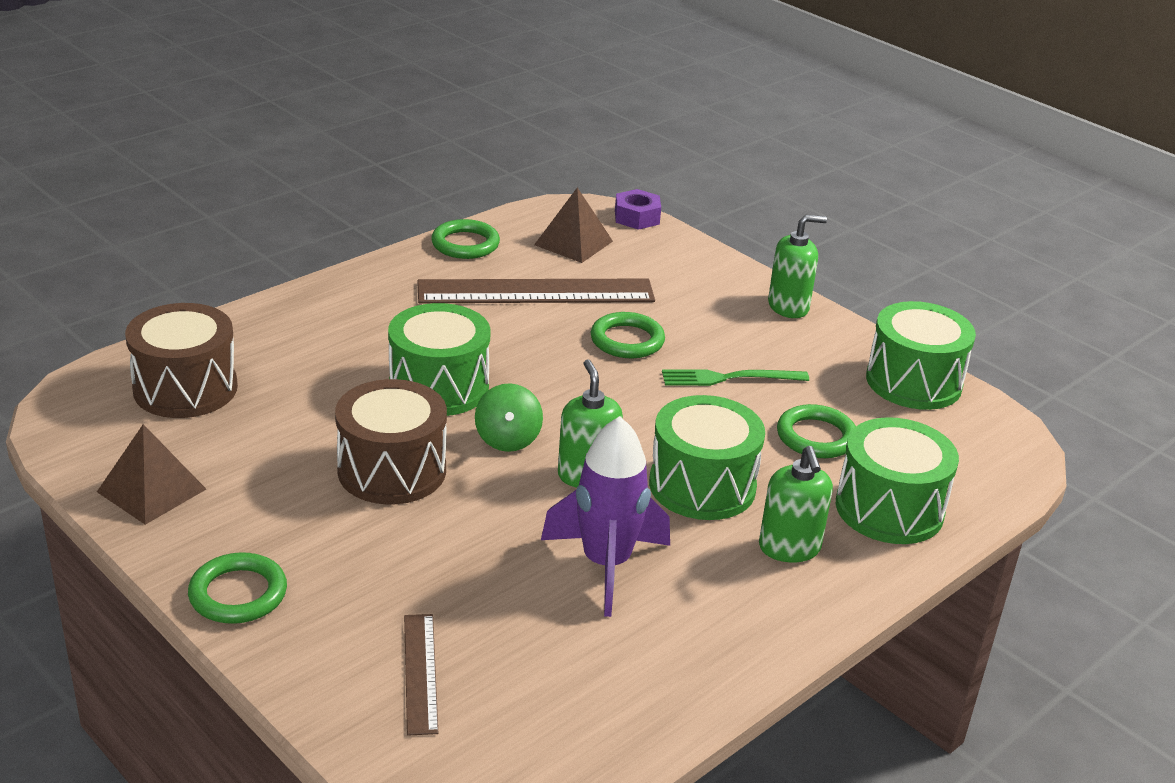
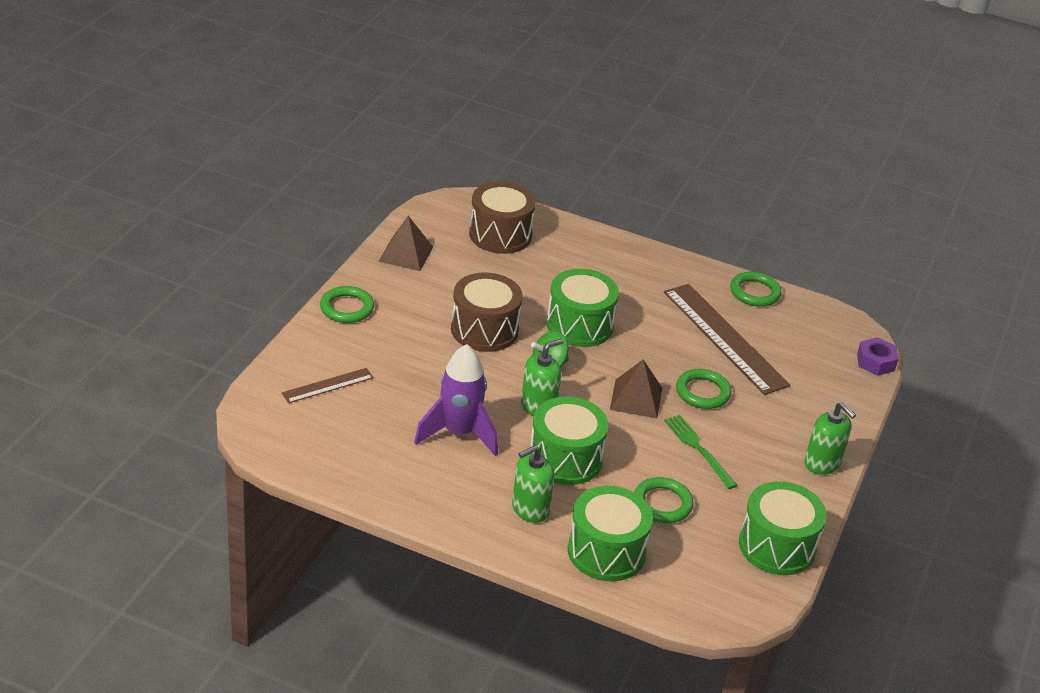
camera: 65 degrees right, 5 degrees up
brown pyramid [534,187,613,263] -> brown pyramid moved to [610,359,662,418]

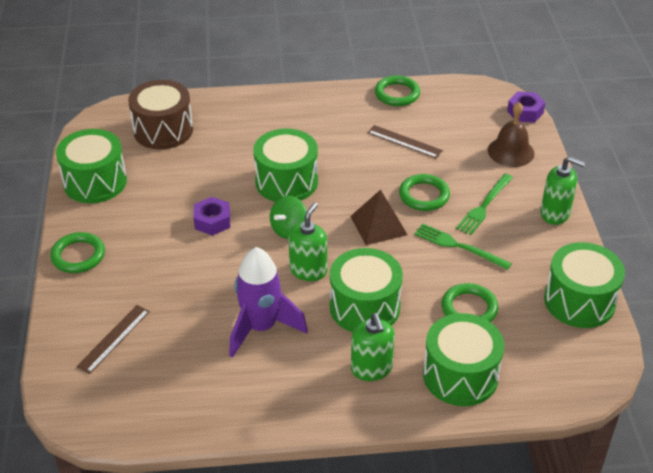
camera: 25 degrees left, 5 degrees up
brown pyramid [378,216,433,271] -> green drum [56,129,127,203]
brown drum [451,273,523,352] -> purple nut [194,197,230,236]
green soap dispenser [512,445,554,523] -> green soap dispenser turned 45 degrees counterclockwise [351,313,395,381]
brown ruler [664,284,790,395] -> brown ruler [368,125,443,159], size x0.49
none -> green fork [456,174,513,235]
none -> brown bell [488,102,535,167]

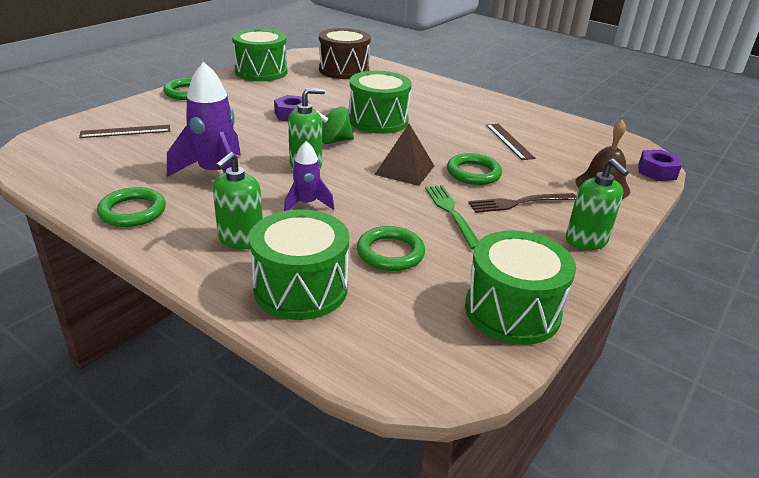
camera: 40 degrees right, 10 degrees down
green drum [330,248,403,332] -> purple rocket [284,141,334,211]
green ring [375,75,420,106] -> green ring moved to [97,187,166,227]
green fork [456,174,513,235] -> brown fork [468,193,576,213]

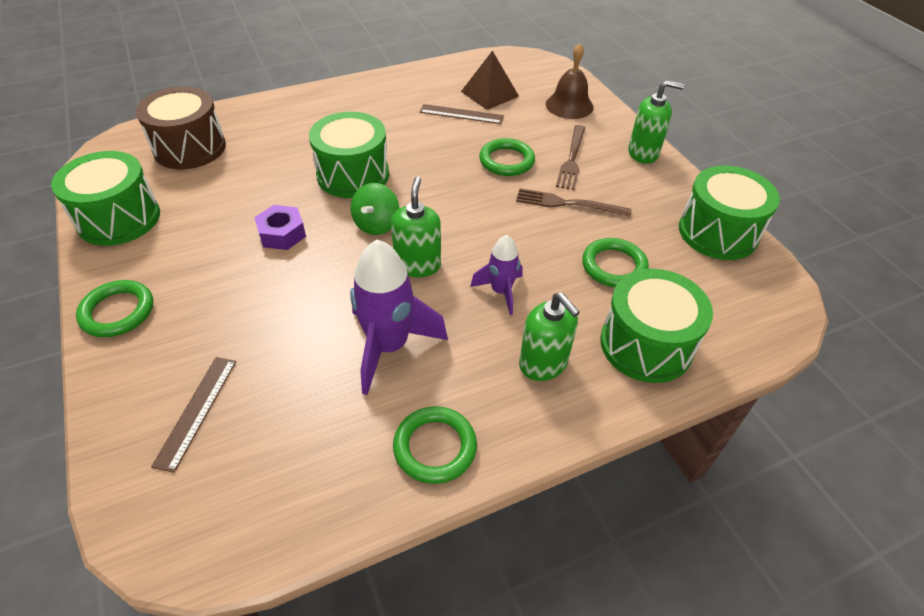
camera: 60 degrees left, 15 degrees up
brown pyramid [374,124,434,186] -> brown pyramid moved to [461,50,519,110]
green fork [425,185,479,249] -> brown fork [516,188,632,217]
purple nut [638,149,682,181] -> none

